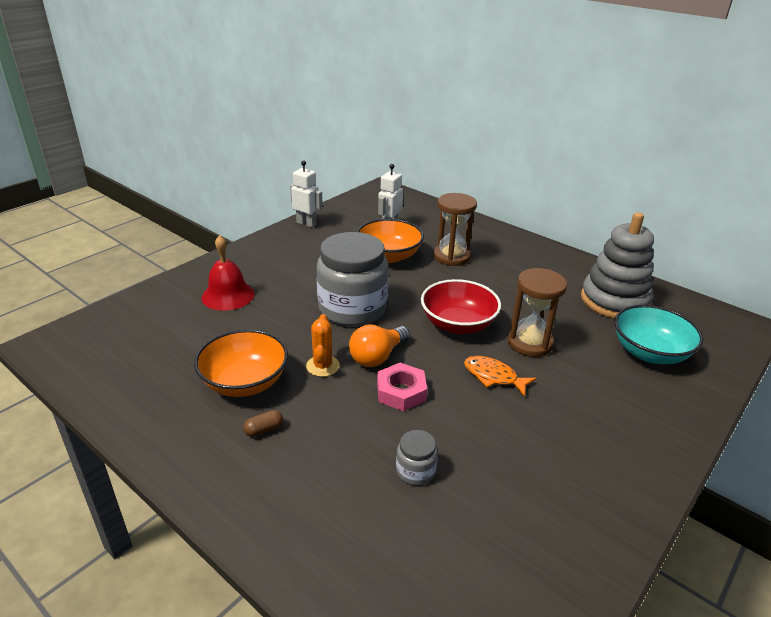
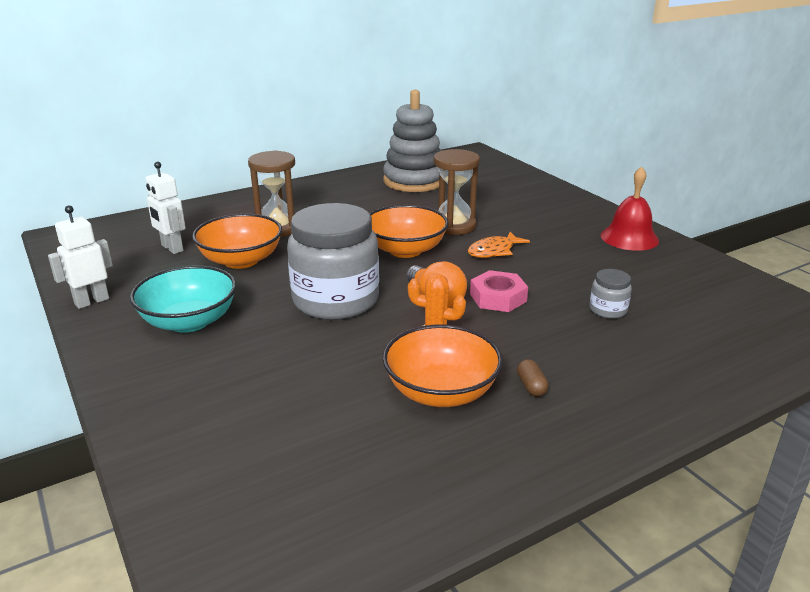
camera: 70 degrees left, 5 degrees down
red bell [202,235,254,311] -> red bell moved to [601,167,659,251]
red bowl [421,279,501,334] -> orange bowl [369,205,449,258]
turquoise bowl [614,305,703,364] -> turquoise bowl moved to [130,265,236,333]

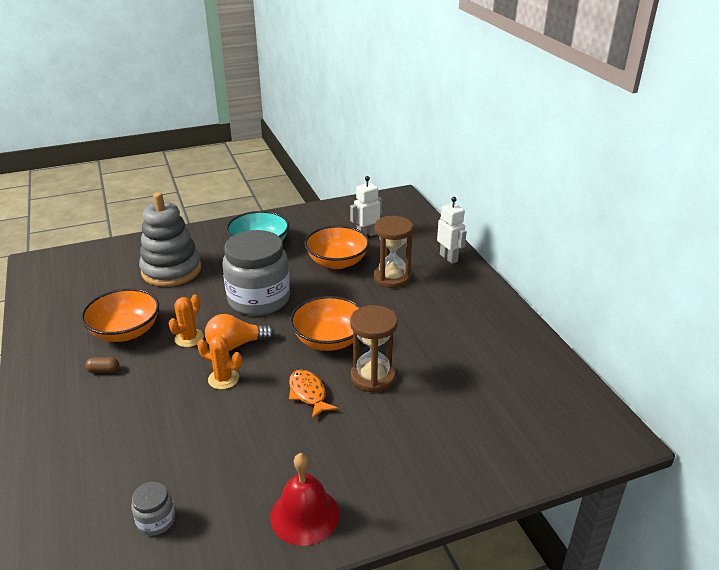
camera: 100 degrees right, 5 degrees up
white robot [48,205,113,309] -> white robot moved to [437,197,467,264]
grey stacking toy [383,90,441,192] -> grey stacking toy moved to [139,192,201,287]
pink nut [470,270,528,312] -> orange cactus [197,336,242,389]
grey jar [590,269,632,319] -> grey jar moved to [131,482,175,536]

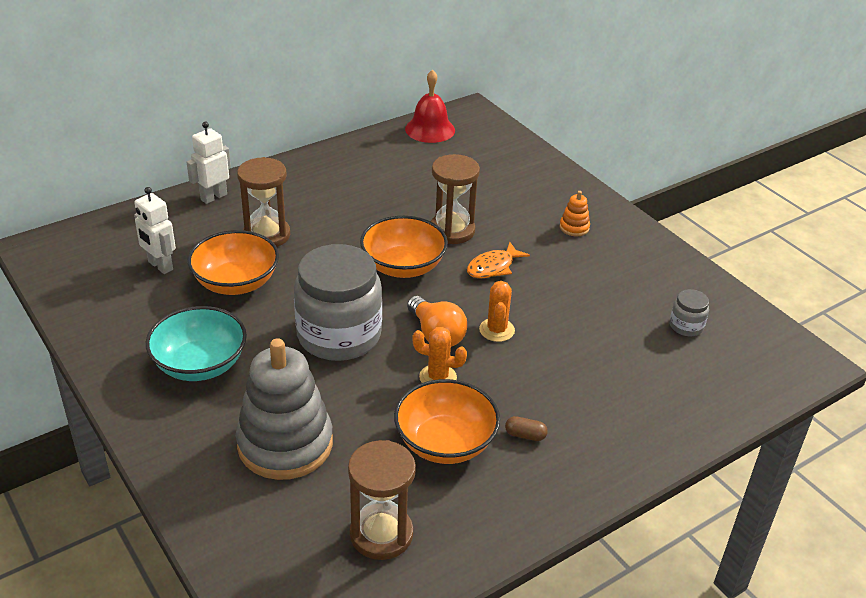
camera: 105 degrees left, 5 degrees up
brown capsule [85,357,119,373] -> brown capsule turned 60 degrees counterclockwise [505,416,548,441]
red bell [270,453,340,546] -> red bell moved to [405,69,455,143]
none -> brown hourglass [348,440,416,560]
none -> orange stacking toy [560,191,590,236]

